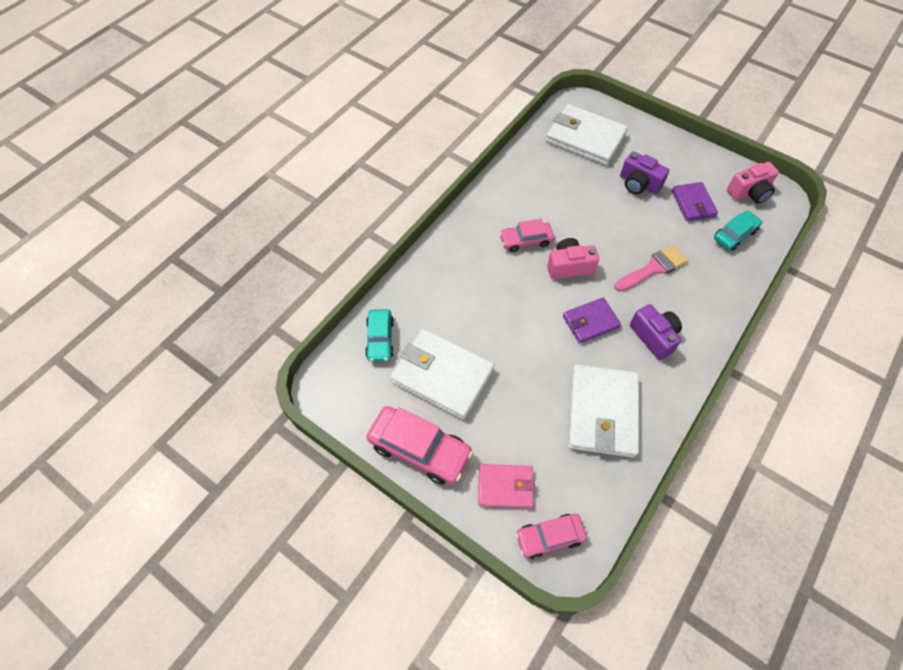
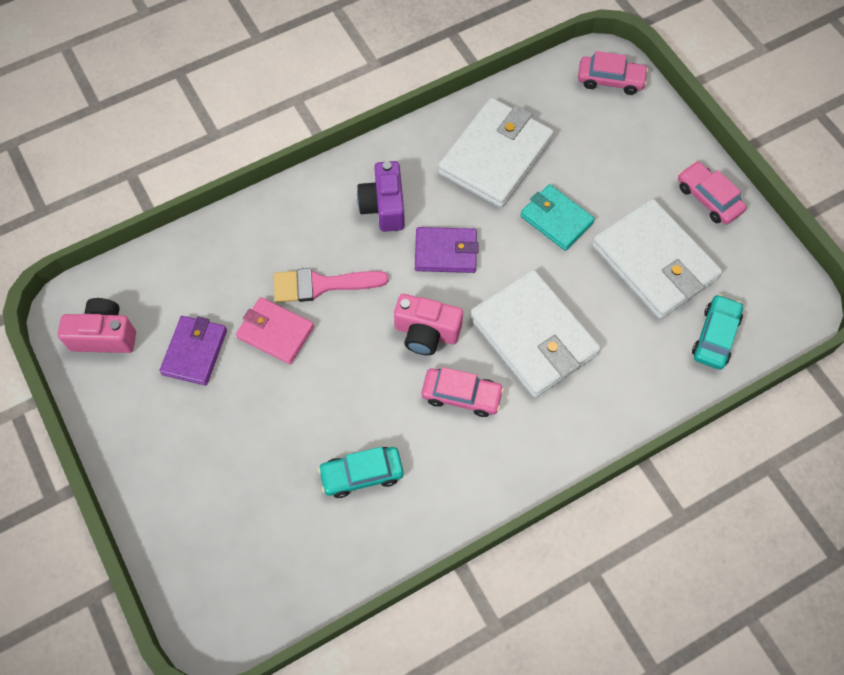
camera: 155 degrees left, 5 degrees up
pink car [367,406,473,485] -> pink car [678,161,747,225], size x0.62
pink wallet [478,464,535,508] -> pink wallet moved to [236,297,314,364]
white wallet [546,104,628,165] -> white wallet moved to [469,270,601,398]
purple camera [620,152,669,194] -> none
turquoise car [714,210,762,251] -> turquoise car moved to [318,447,404,498]
none -> turquoise wallet [520,184,595,251]

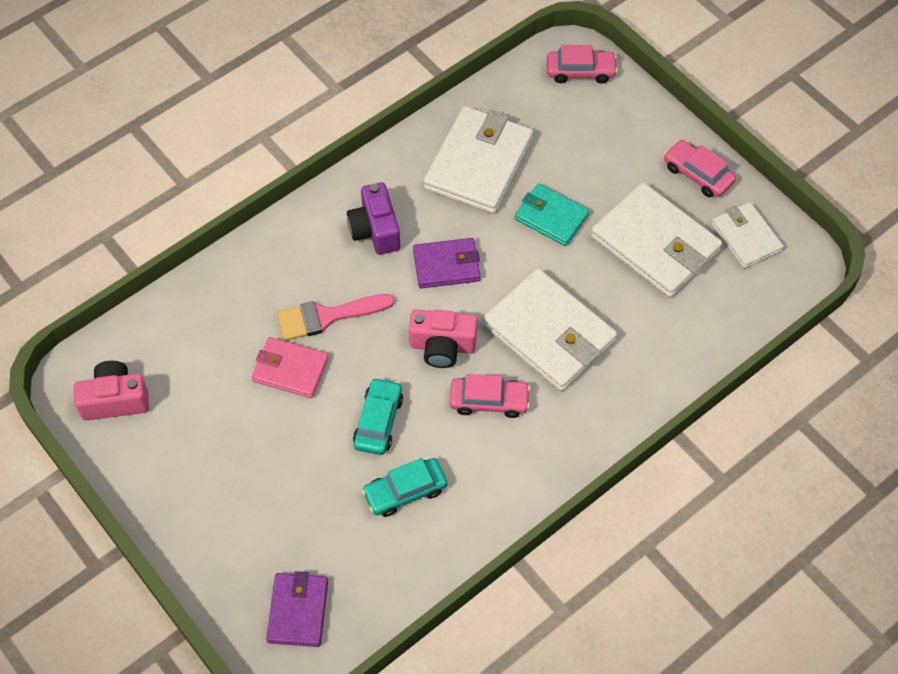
camera: 10 degrees left, 5 degrees down
purple wallet [159,316,227,386] -> purple wallet moved to [266,571,328,647]
turquoise car [692,294,743,370] -> turquoise car moved to [353,377,403,455]
none -> white wallet [711,202,784,269]

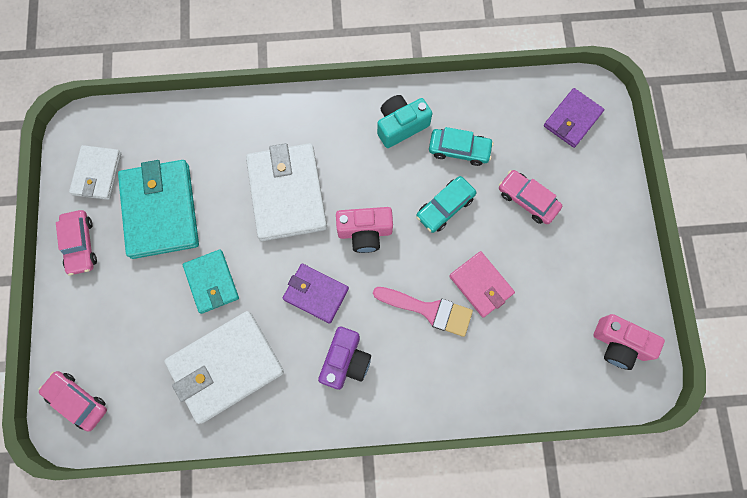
camera: 145 degrees left, 15 degrees up
pink camera [409,309,477,368] -> pink camera turned 135 degrees clockwise [336,207,393,253]
pink car [450,374,530,418] -> pink car moved to [499,170,562,224]
white wallet [591,183,722,298] -> turquoise wallet [118,160,199,259]
none -> turquoise camera [377,95,432,148]

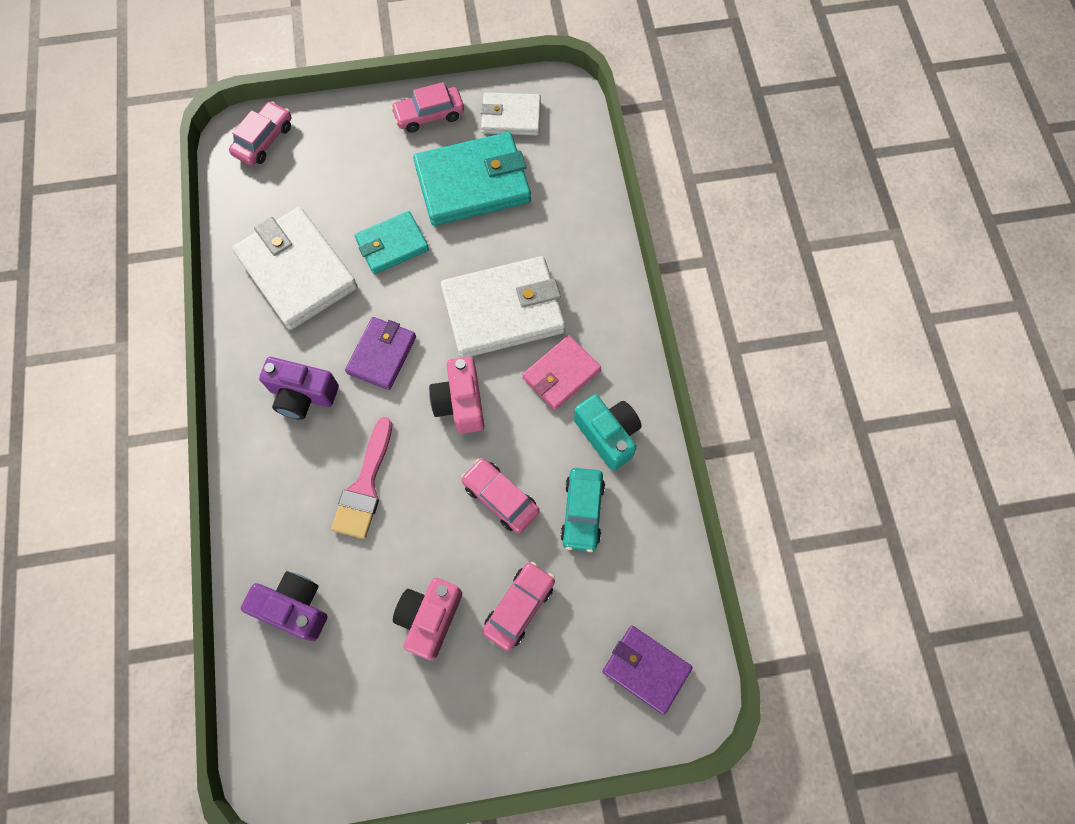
camera: 85 degrees right, 5 degrees down
turquoise car [416,176,476,233] -> pink car [461,458,540,533]
pink wallet [449,251,515,318] -> pink wallet moved to [522,335,601,410]
pink camera [594,314,665,370] -> pink camera moved to [393,578,462,660]
none -> purple camera [241,571,328,641]

